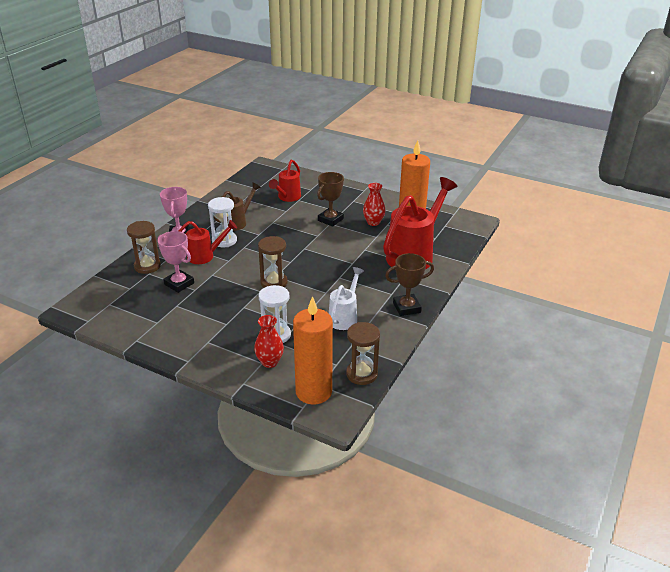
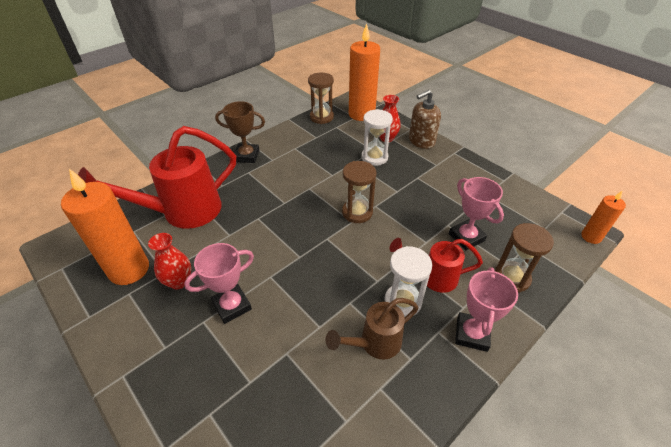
camera: 160 degrees left, 10 degrees up
red watering can [269,160,301,202] -> none
brown trophy [317,172,344,227] -> pink trophy [184,243,254,324]
white watering can [329,267,364,330] -> none
none -> brown soap dispenser [409,90,441,149]
none -> orange candle [581,190,626,244]

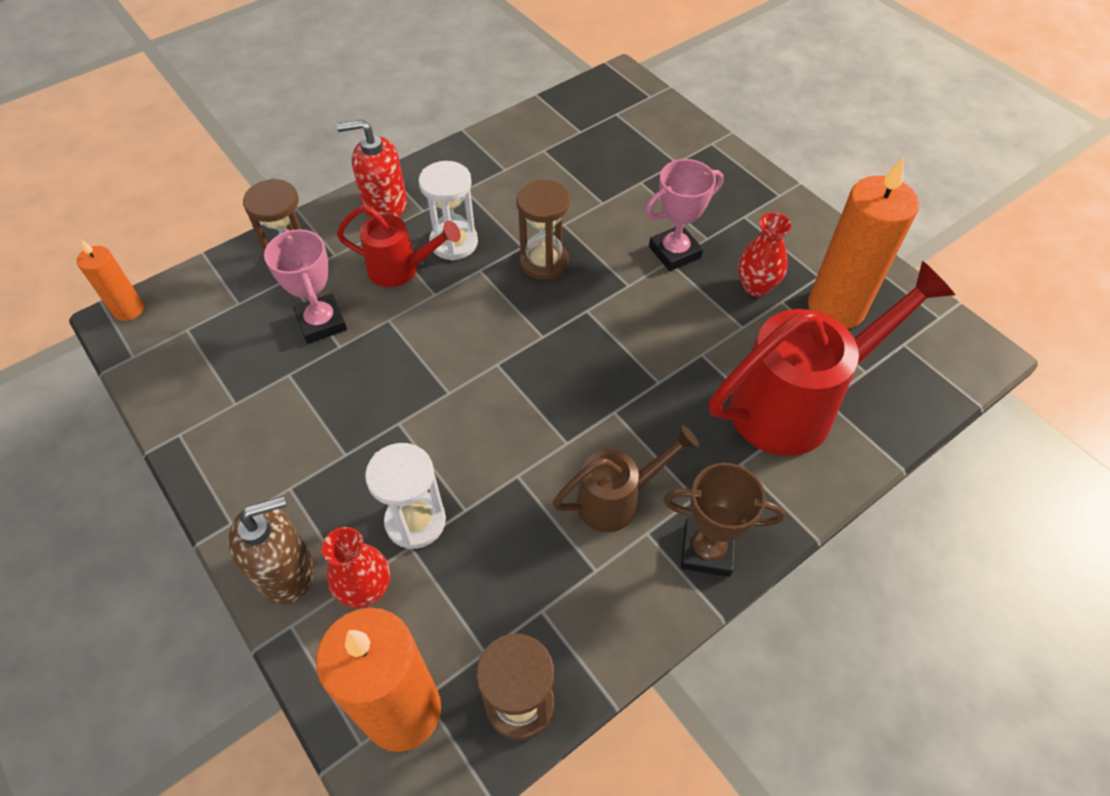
camera: 175 degrees left, 10 degrees up
brown watering can [326,298,419,360] -> brown watering can moved to [553,425,699,532]
brown hourglass [342,161,376,223] -> brown hourglass moved to [516,180,570,280]
pink trophy [455,267,518,352] -> red soap dispenser [337,120,407,218]

